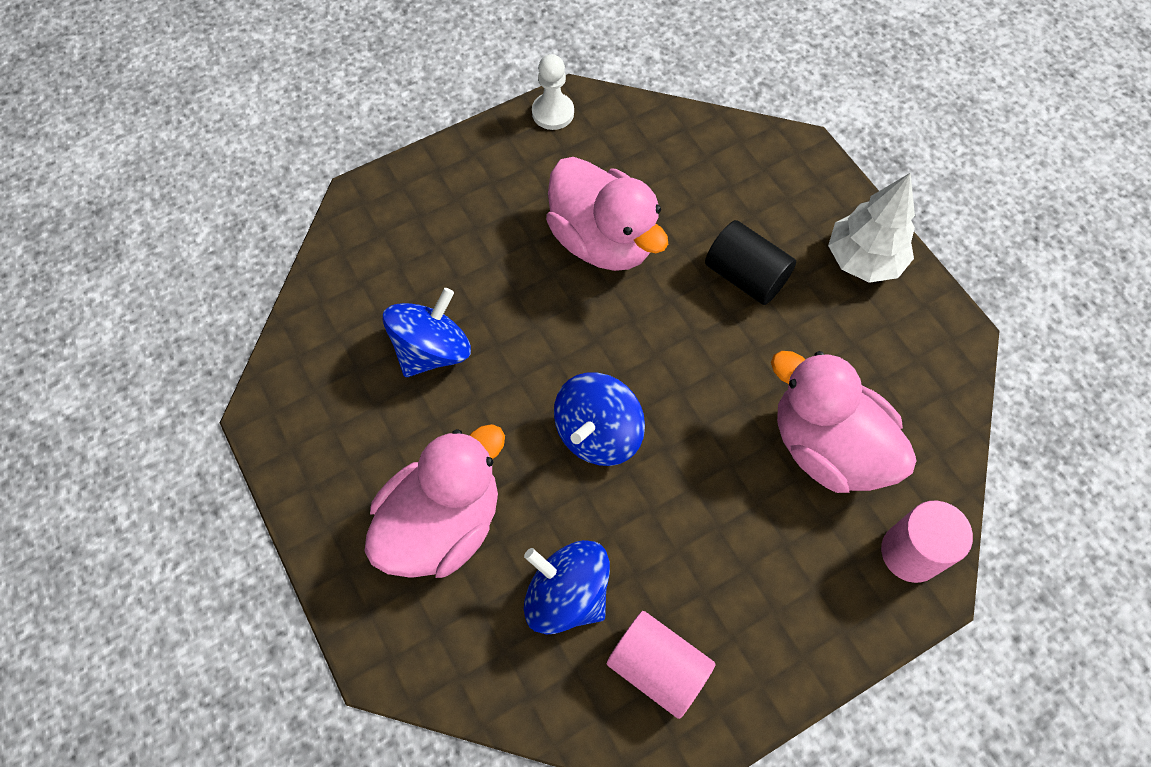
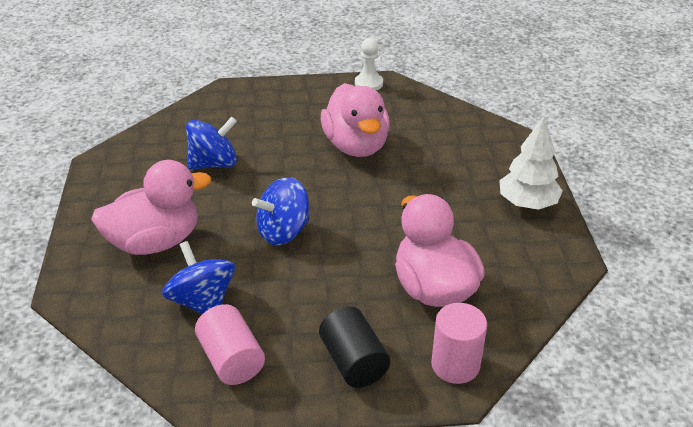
camera: 25 degrees right, 25 degrees down
black cylinder [705,220,796,305] -> black cylinder moved to [319,306,390,388]

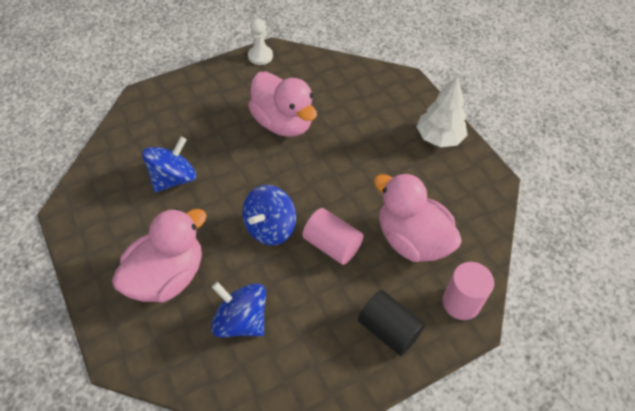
camera: 25 degrees left, 15 degrees up
pink cylinder [195,304,265,385] -> pink cylinder moved to [302,208,363,265]

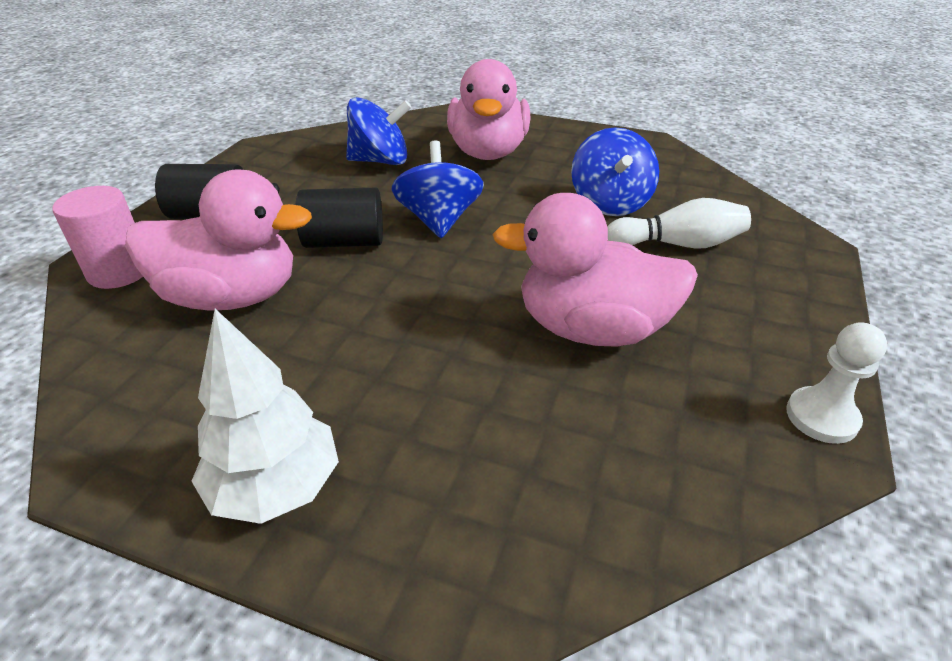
camera: 140 degrees right, 15 degrees down
pink cylinder [302,208,363,265] -> black cylinder [296,188,383,248]
none -> white bowling pin [607,198,751,249]

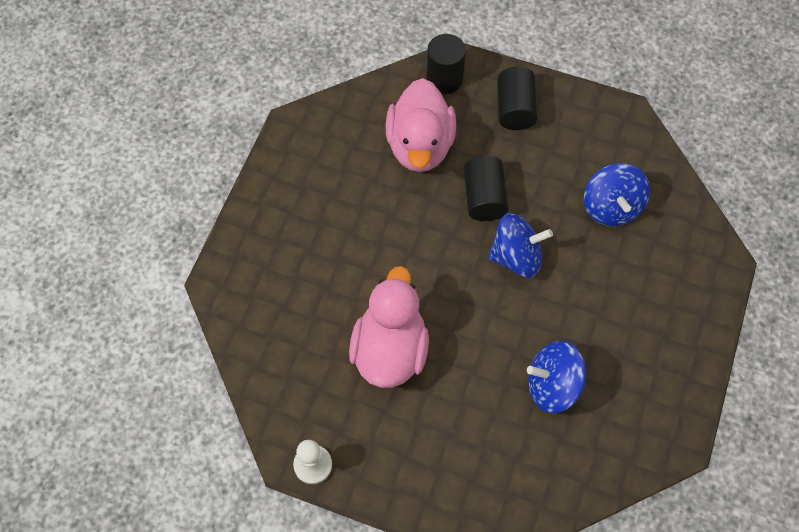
camera: 90 degrees right, 25 degrees up
pink cylinder [52,186,143,289] -> black cylinder [426,34,466,94]
white tree [191,309,339,524] -> none
pink duck [447,59,531,160] -> none
white bowling pin [607,198,751,249] -> none

